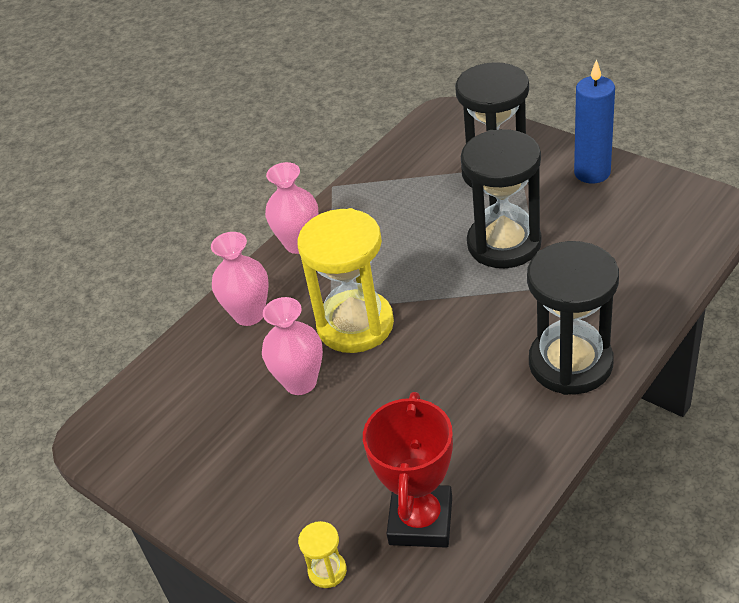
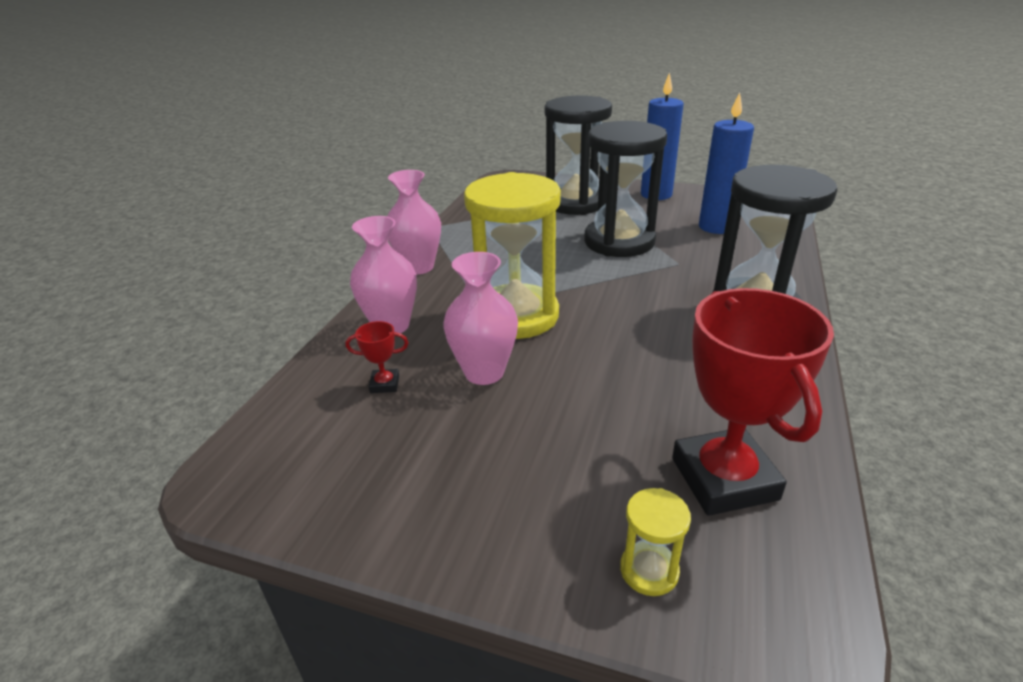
camera: 25 degrees left, 10 degrees down
none -> red trophy [346,321,409,393]
none -> blue candle [699,92,754,234]

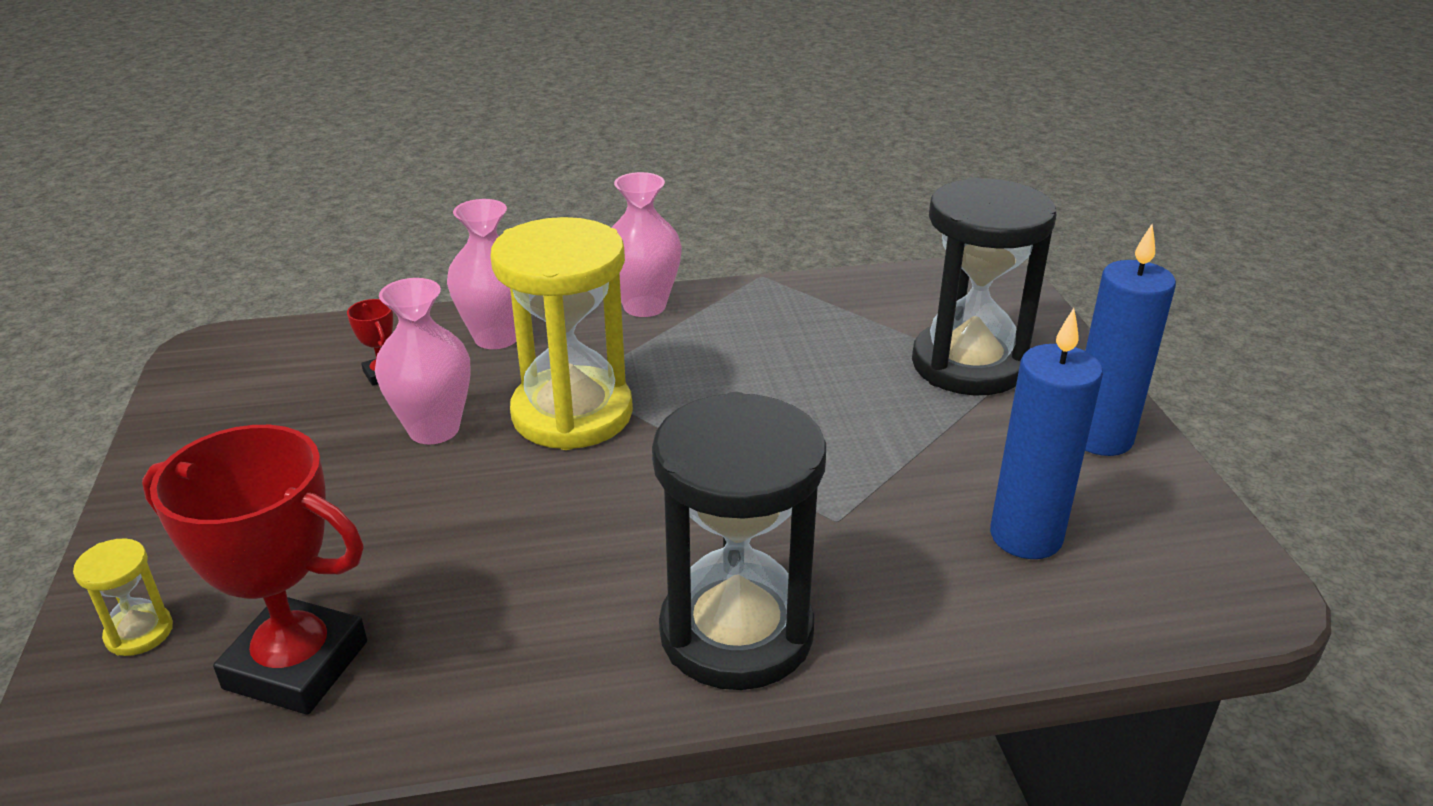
camera: 60 degrees right, 0 degrees up
black hourglass [584,121,667,257] -> none
red trophy [672,288,834,516] -> red trophy turned 60 degrees clockwise [142,425,367,715]

